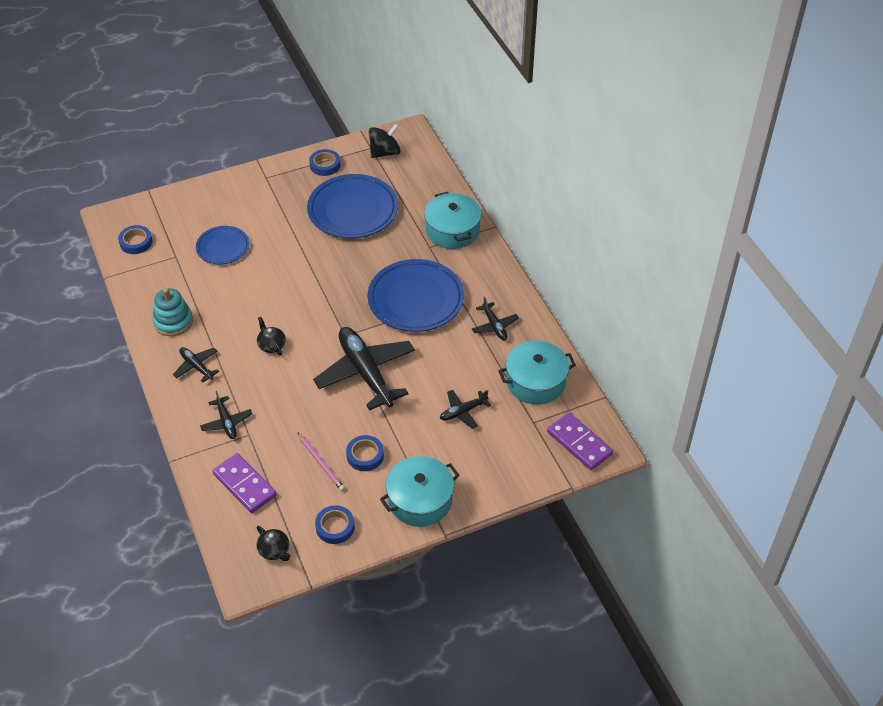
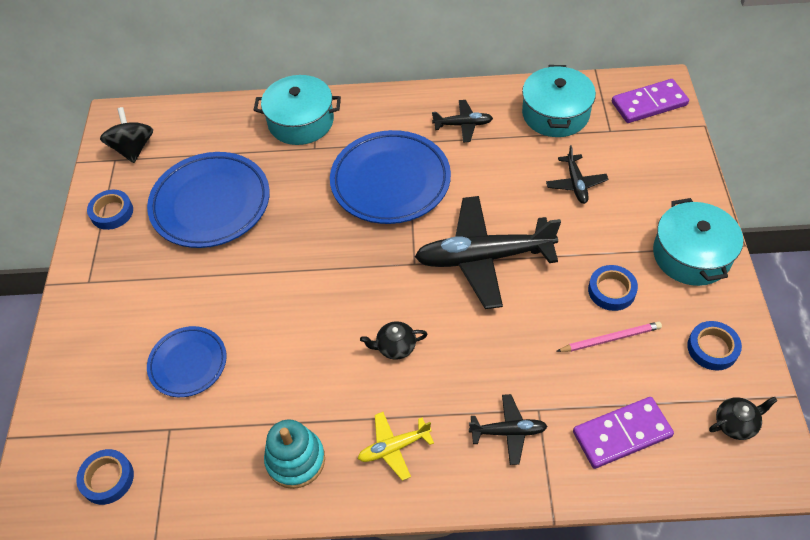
camera: 65 degrees left, 5 degrees up
black plane [173,347,219,382] -> yellow plane [358,412,434,481]

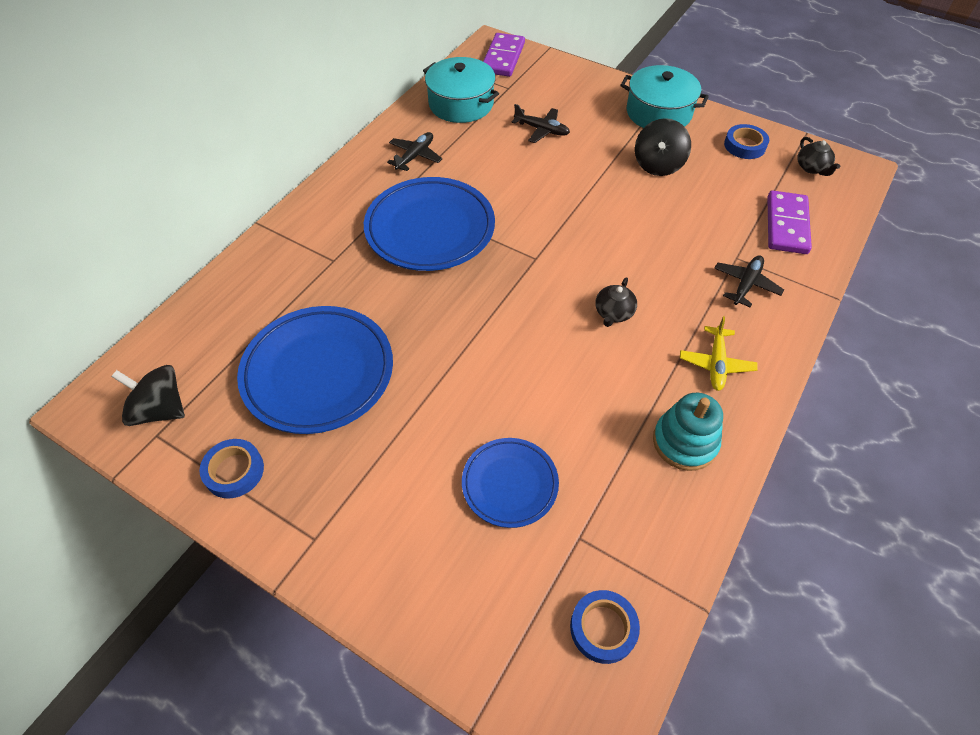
camera: 60 degrees left, 0 degrees up
turquoise pot [254,75,341,145] -> none
black plane [415,196,561,309] -> none
pink pencil [556,321,662,352] -> none
blue tape [588,265,638,311] -> black spinning top [635,118,691,176]
black teapot [709,397,777,440] -> black teapot turned 150 degrees clockwise [797,137,840,176]

